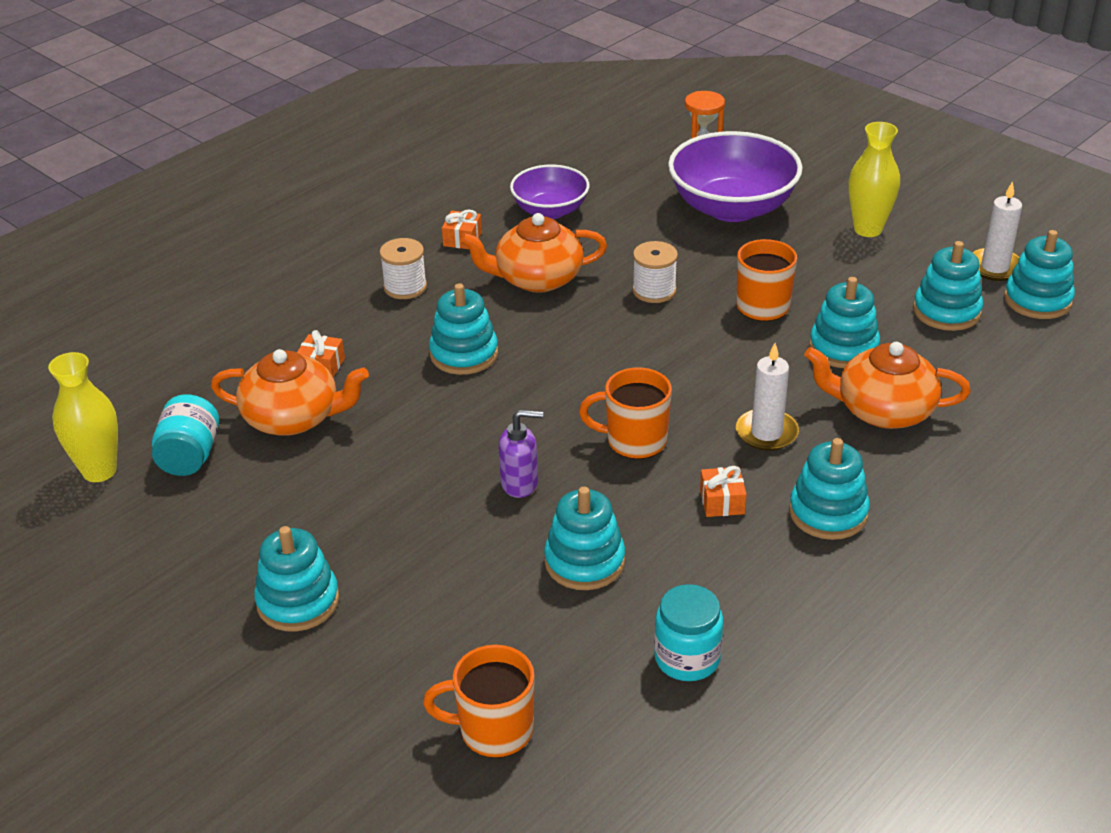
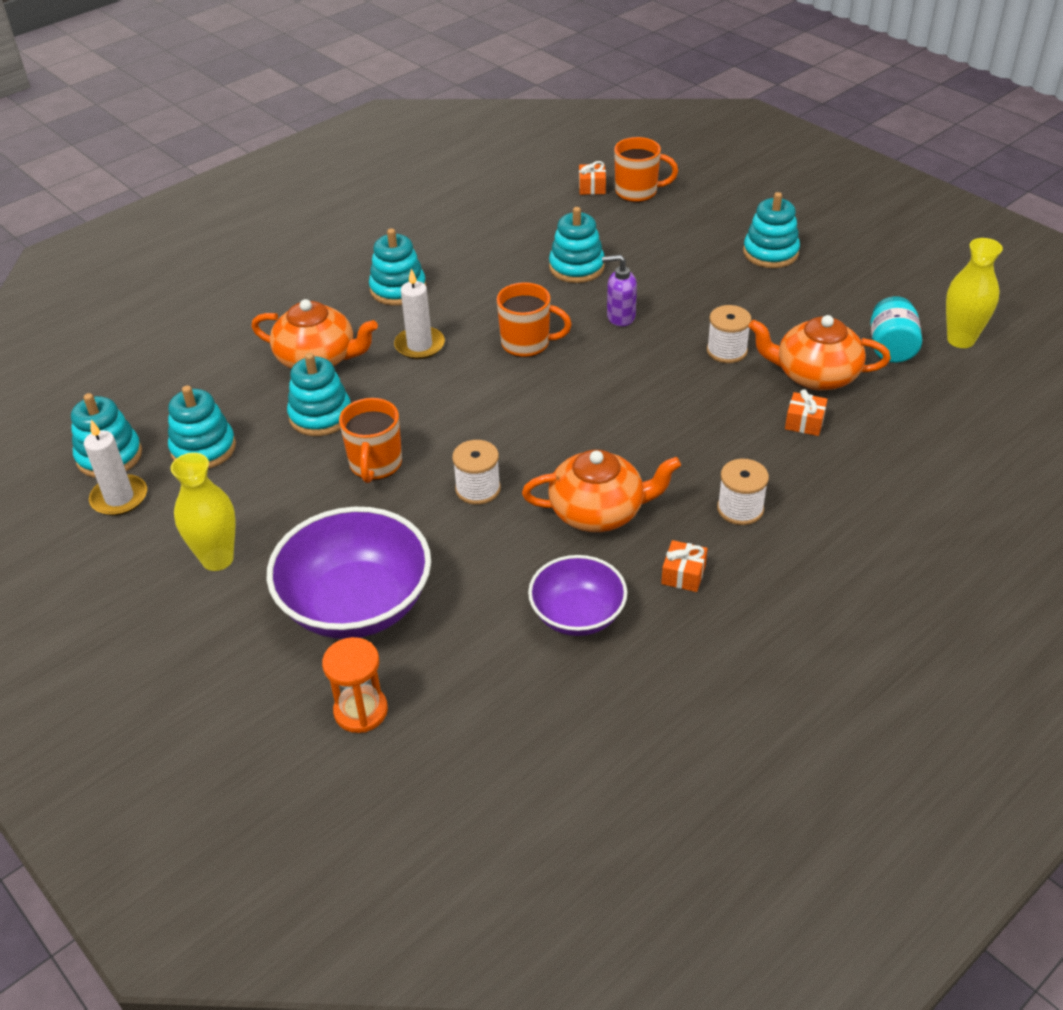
camera: 175 degrees left, 5 degrees up
turquoise stacking toy [429,283,498,375] -> none
turquoise jar [654,584,723,681] -> none
orange gift [700,466,747,517] -> orange gift moved to [579,161,606,195]
none -> white spool [707,305,752,363]

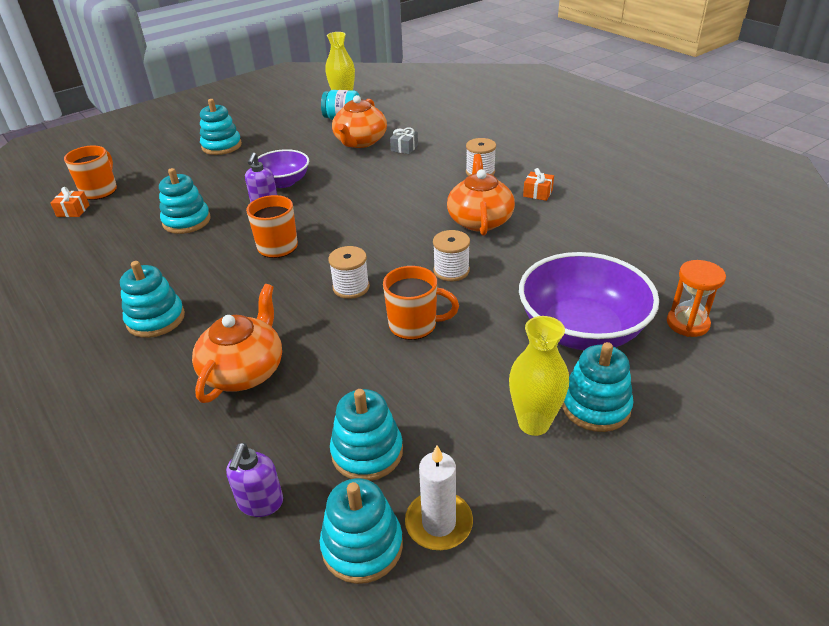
camera: 85 degrees left, 5 degrees down
turquoise stacking toy [287,353,351,436] -> turquoise stacking toy moved to [562,342,634,432]
white candle [394,269,445,359] -> none
purple bowl [528,555,627,636] -> purple bowl moved to [253,149,309,188]
white spool [707,305,752,363] -> white spool moved to [328,246,370,299]
orange gift [785,389,828,436] -> grey gift [390,127,418,154]
none -> purple soap dispenser [226,443,283,517]

